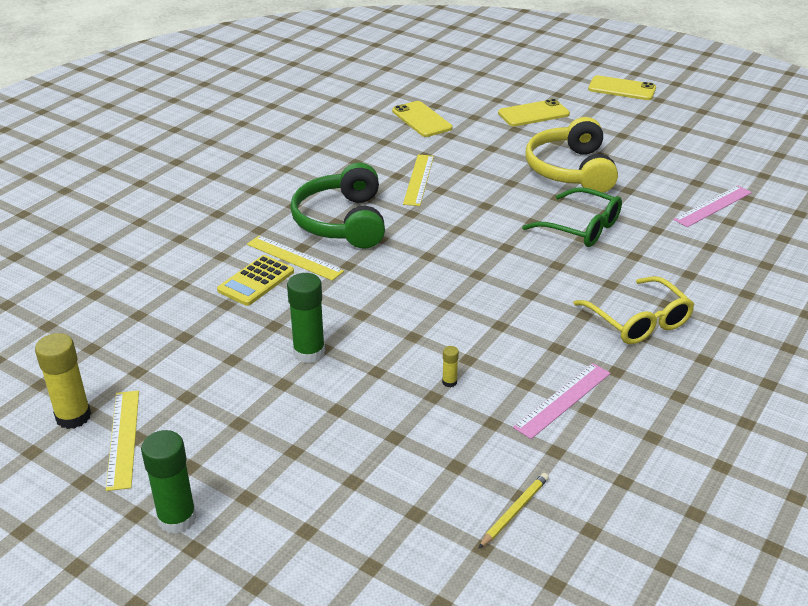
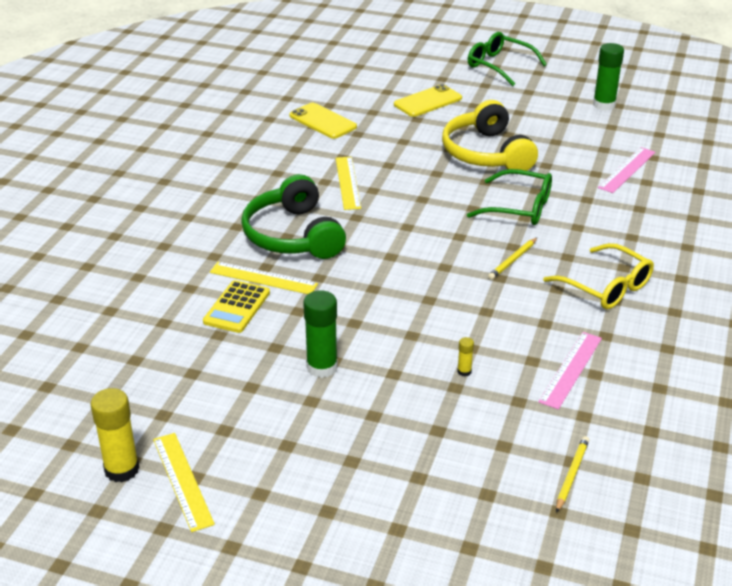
camera: 15 degrees left, 0 degrees up
green glue stick [141,430,197,534] -> green glue stick moved to [593,43,624,111]
yellow phone [588,75,656,100] -> green glasses [468,32,547,86]
none -> yellow pencil [488,237,538,280]

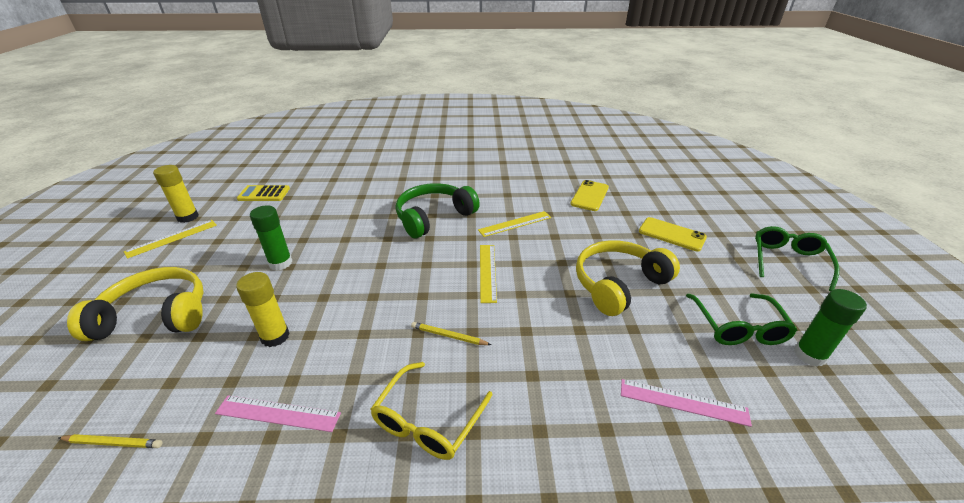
camera: 70 degrees right, 0 degrees up
yellow calculator [203,280,270,333] -> yellow calculator moved to [237,185,290,201]
yellow ruler [210,262,318,294] -> yellow ruler moved to [480,245,497,303]
yellow glue stick [457,337,474,376] -> yellow glue stick [236,272,290,347], size x2.19
green glasses [467,169,552,225] -> green glasses moved to [686,294,798,345]
none -> yellow headphones [67,267,204,341]

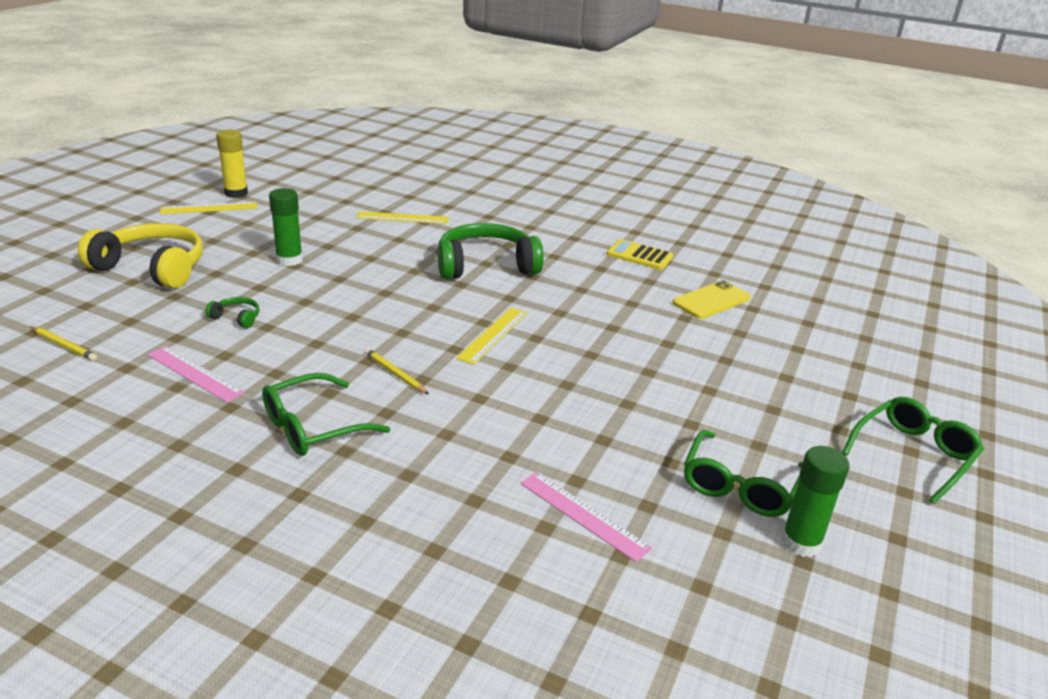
camera: 25 degrees right, 5 degrees down
yellow glue stick [236,272,290,347] -> green headphones [205,297,259,328]
yellow calculator [237,185,290,201] -> yellow calculator moved to [606,239,674,270]
yellow glasses [371,362,493,460] -> green glasses [262,373,391,456]
yellow ruler [478,211,551,237] -> yellow ruler moved to [356,211,449,224]
yellow headphones [576,240,680,316] -> none
yellow phone [639,217,707,252] -> none

